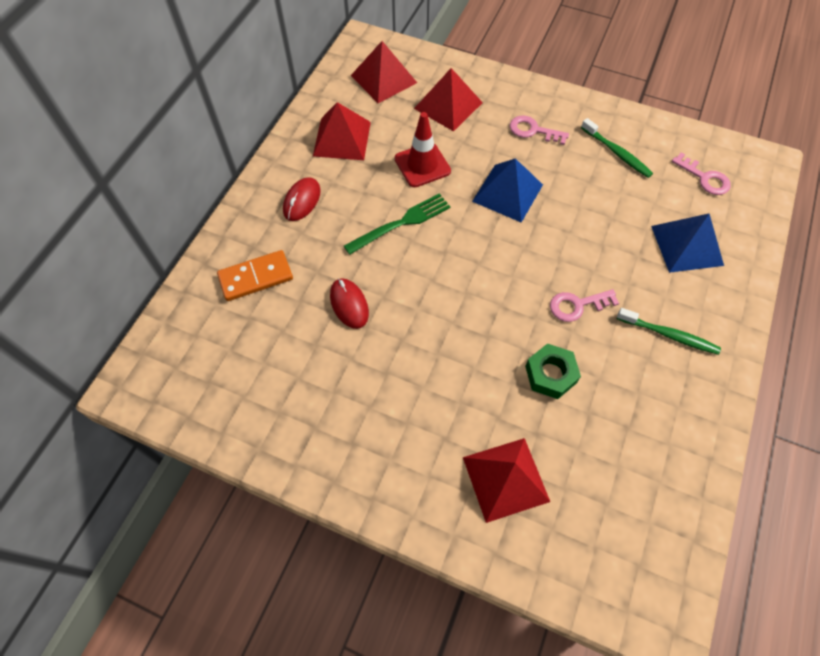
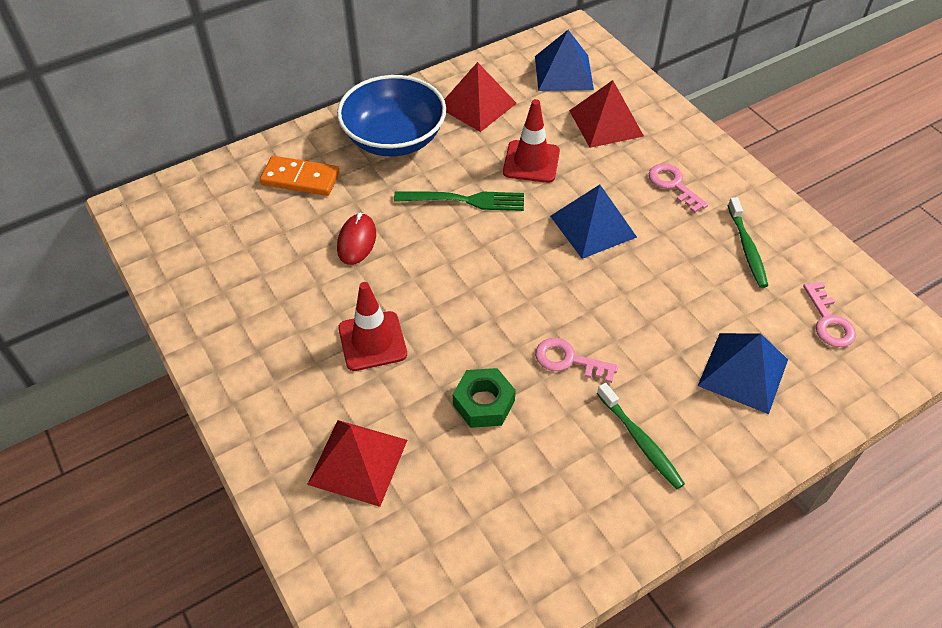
camera: 35 degrees right, 10 degrees down
red mouse [283,177,321,221] -> blue bowl [337,75,446,157]
red pyramid [351,41,417,103] -> blue pyramid [535,30,594,91]
none -> red traffic cone [338,282,407,371]

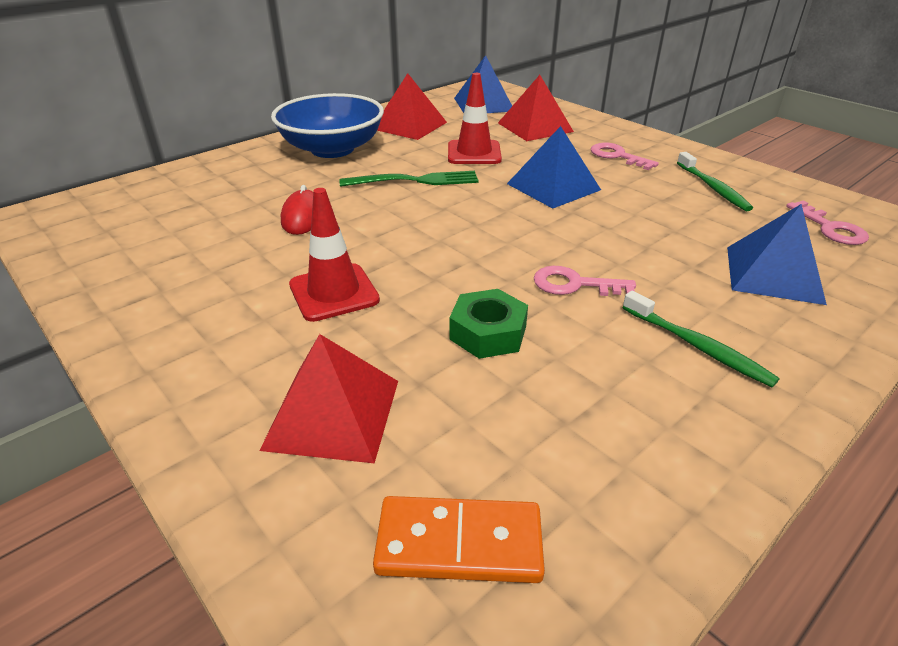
camera: 10 degrees left, 15 degrees down
orange domino [260,156,339,196] -> orange domino moved to [373,496,545,583]

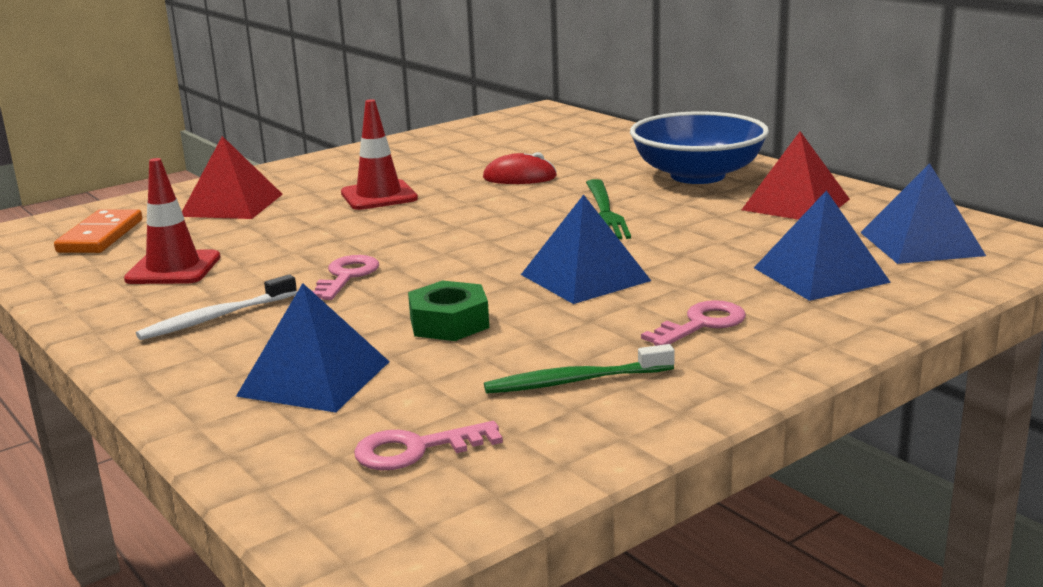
camera: 95 degrees right, 15 degrees down
red traffic cone [448,73,502,164] -> red traffic cone moved to [124,158,220,284]
green nut [449,289,528,359] -> green nut moved to [408,280,489,341]
red pyramid [498,75,574,141] -> blue pyramid [754,190,891,301]
green toothbrush [623,291,780,387] -> white toothbrush [136,274,297,340]

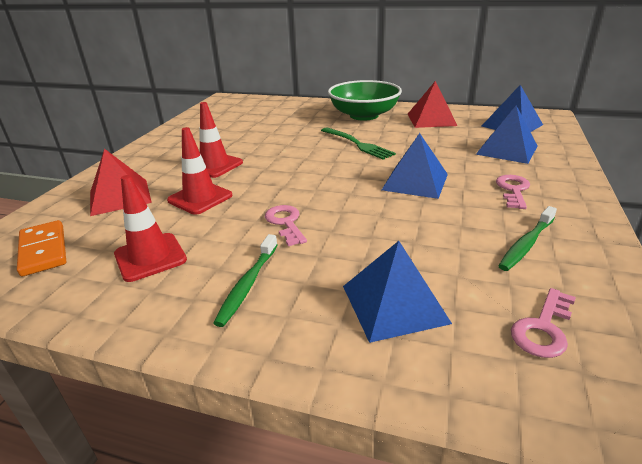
camera: 35 degrees left, 10 degrees up
white toothbrush [136,274,297,340] -> green toothbrush [213,234,278,327]
green nut [408,280,489,341] -> none
red mouse [483,152,557,184] -> none
blue bowl [630,111,769,184] -> green bowl [328,80,402,121]
none -> red traffic cone [167,127,233,215]

